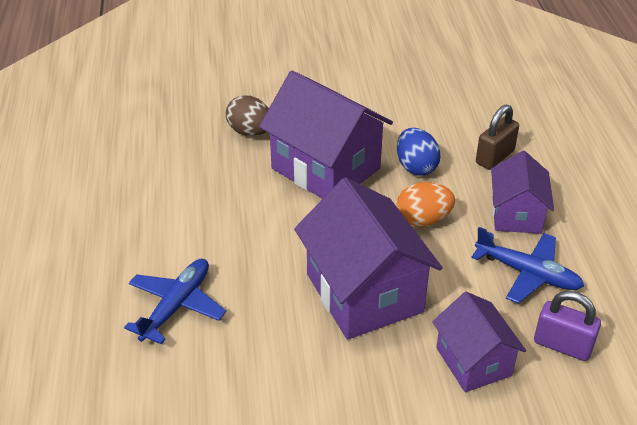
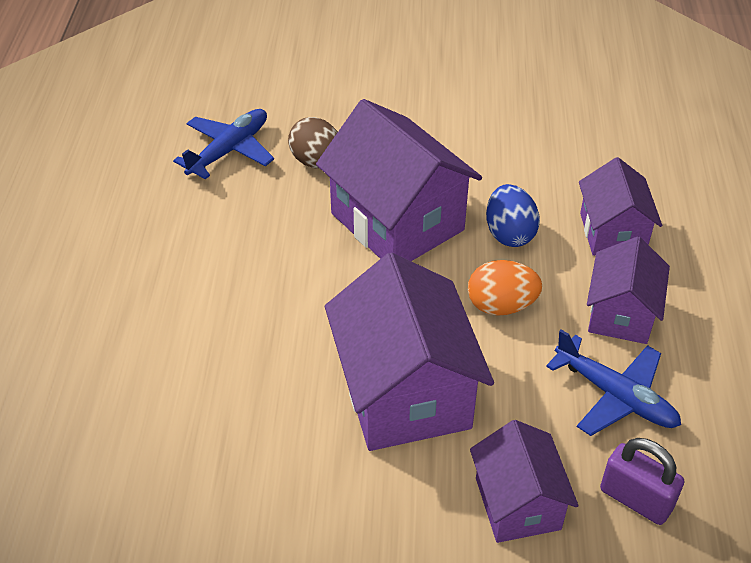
camera: 10 degrees right, 5 degrees up
blue plane [124,259,226,344] -> blue plane moved to [173,109,274,179]
brown padlock [476,104,519,170] -> purple house [579,157,662,256]

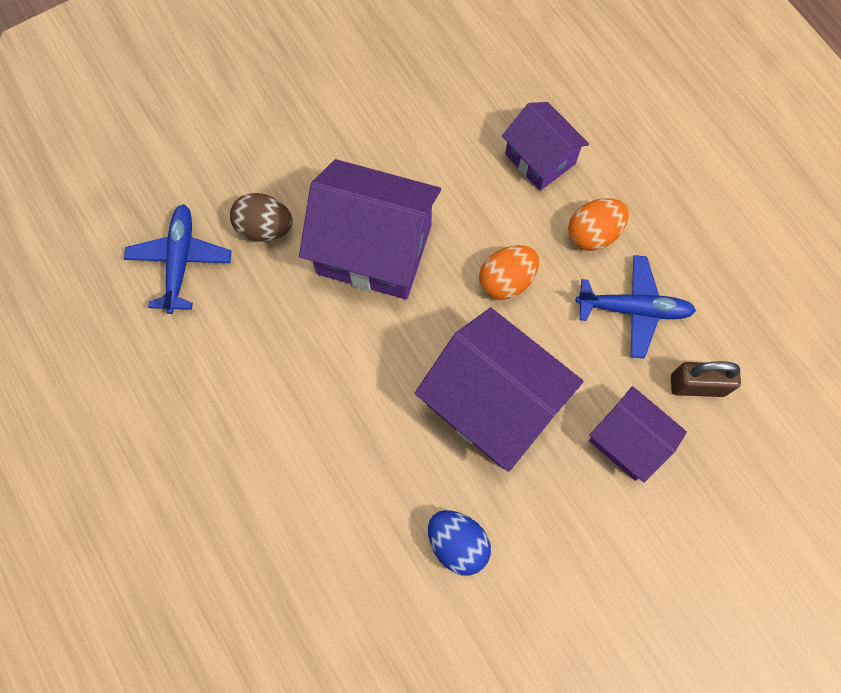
camera: 35 degrees left, 25 degrees up
blue egg [486,184,540,247] -> blue egg moved to [428,510,491,575]
purple house [587,236,670,344] -> orange egg [568,198,629,251]
purple padlock [600,438,684,525] -> brown padlock [671,361,741,397]

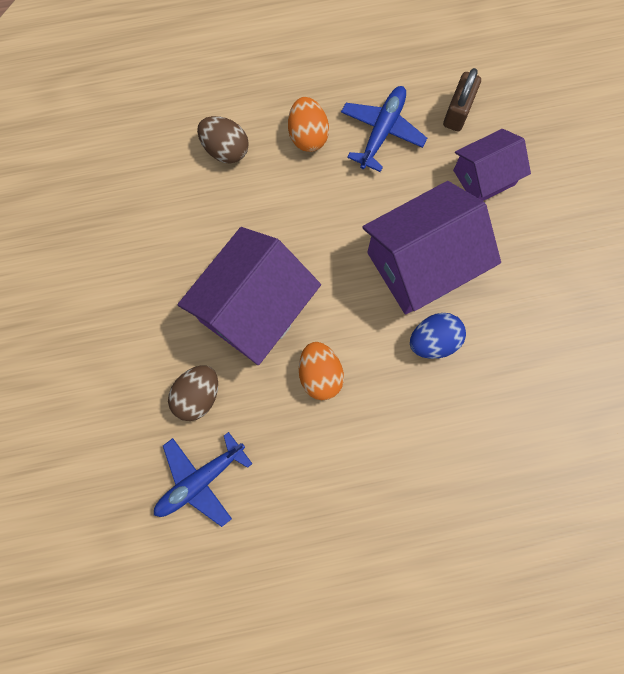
camera: 70 degrees left, 5 degrees up
blue plane [124,204,232,314] -> blue plane turned 60 degrees counterclockwise [154,432,252,527]
blue egg [428,510,491,575] -> blue egg moved to [410,313,466,359]
orange egg [479,245,539,300] -> orange egg moved to [299,342,344,400]
purple house [502,102,589,191] -> brown egg [197,116,249,164]

